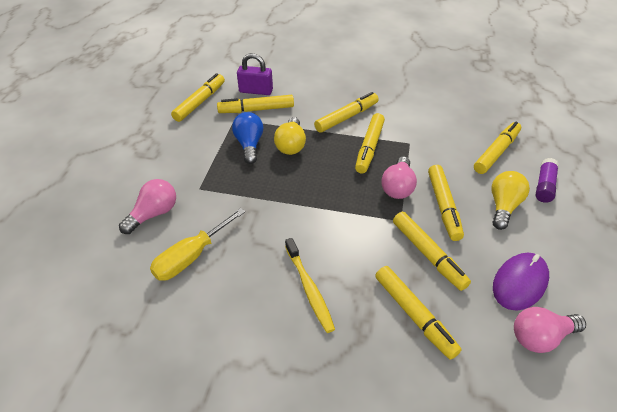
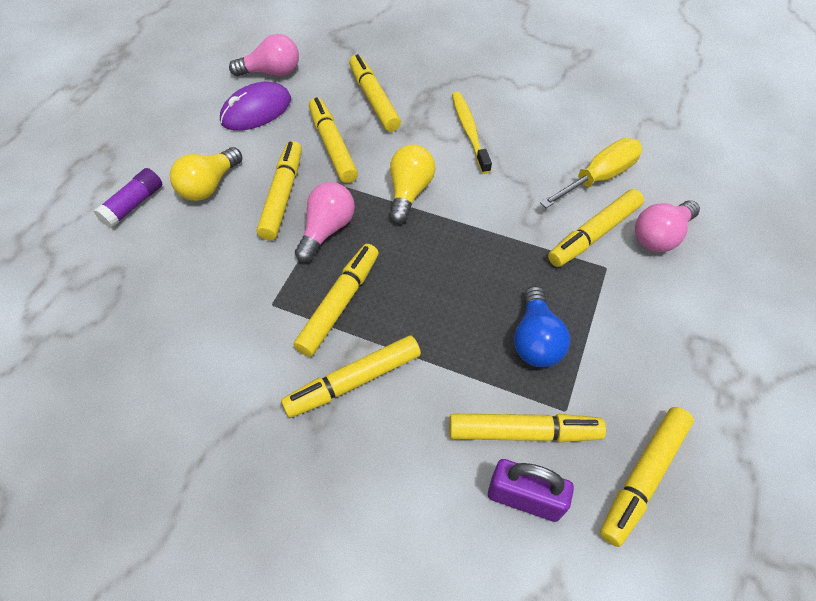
camera: 170 degrees left, 10 degrees up
yellow light bulb [274,117,306,155] -> yellow light bulb moved to [390,145,436,224]
yellow marker [474,122,521,174] -> yellow marker moved to [548,189,644,267]

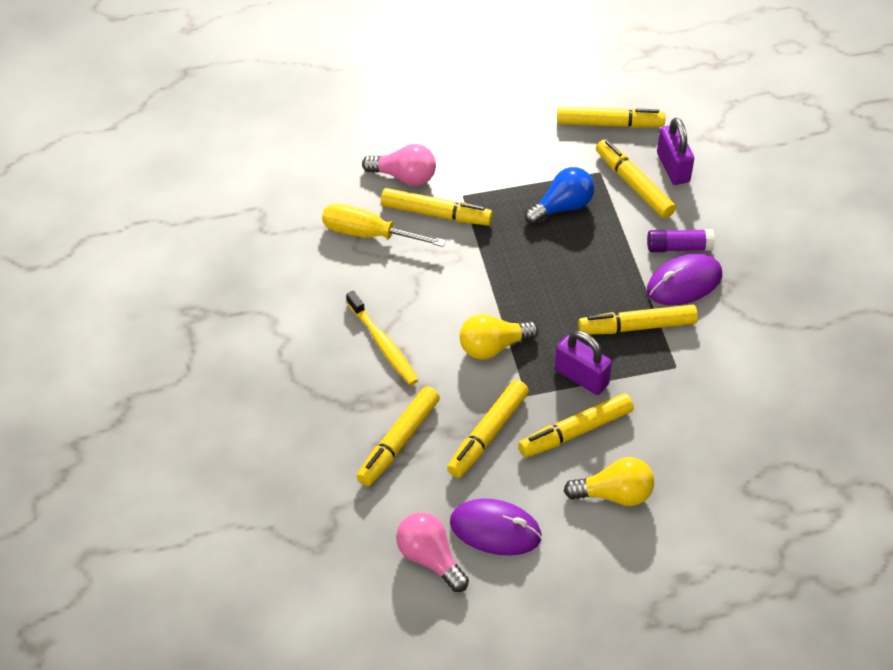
camera: 125 degrees left, 5 degrees down
purple glue stick [94,168,162,228] -> purple glue stick moved to [647,229,715,252]
yellow marker [281,335,421,418] -> purple mouse [647,253,722,306]
pink light bulb [295,182,355,263] -> purple padlock [555,331,612,395]
yellow toothbrush [452,92,492,174] -> yellow toothbrush turned 75 degrees counterclockwise [346,291,418,385]

